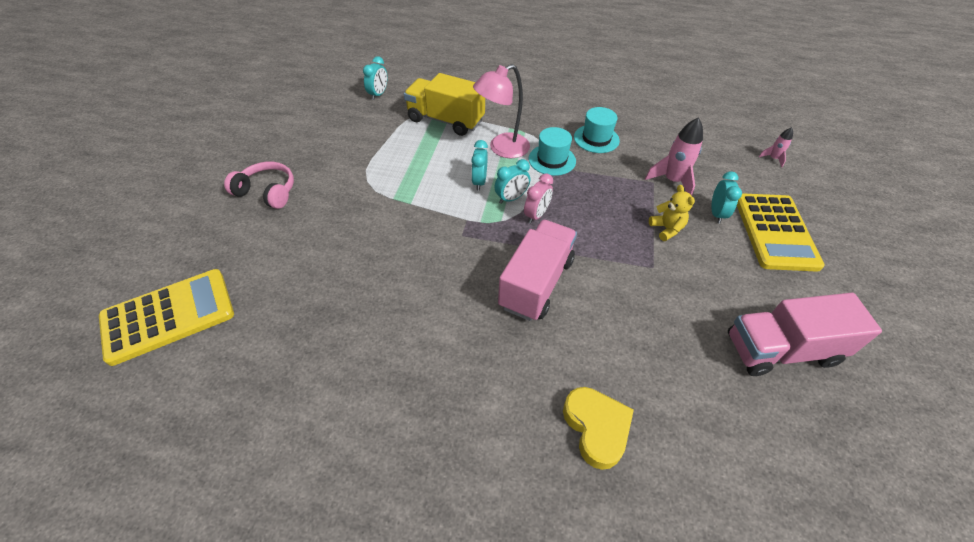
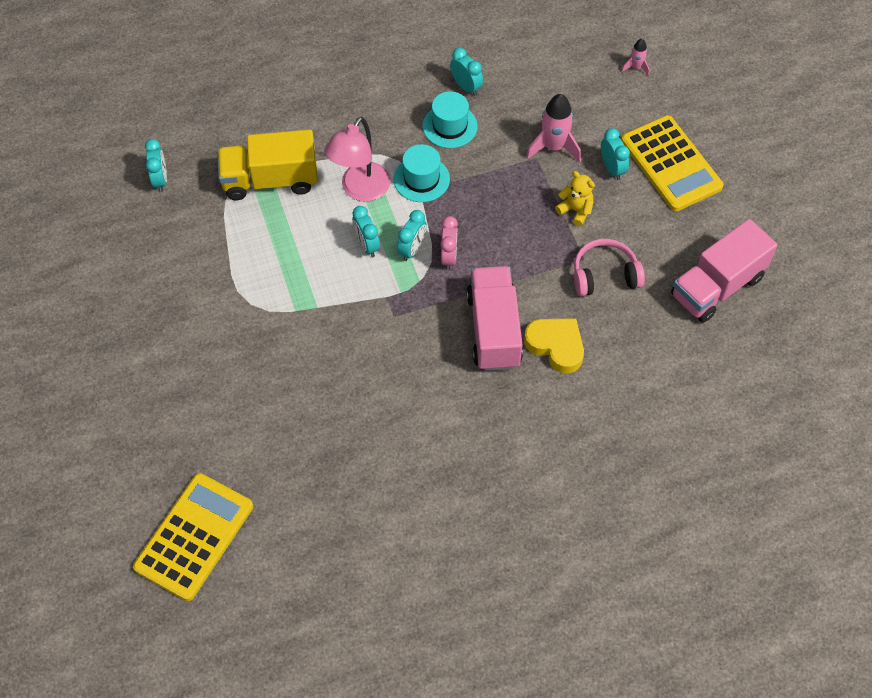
camera: 30 degrees left, 10 degrees up
pink headphones [224,162,294,209] -> pink headphones moved to [574,239,645,296]
yellow heart [563,387,634,470] -> yellow heart moved to [524,318,584,374]
none -> turquoise clock [450,48,483,96]

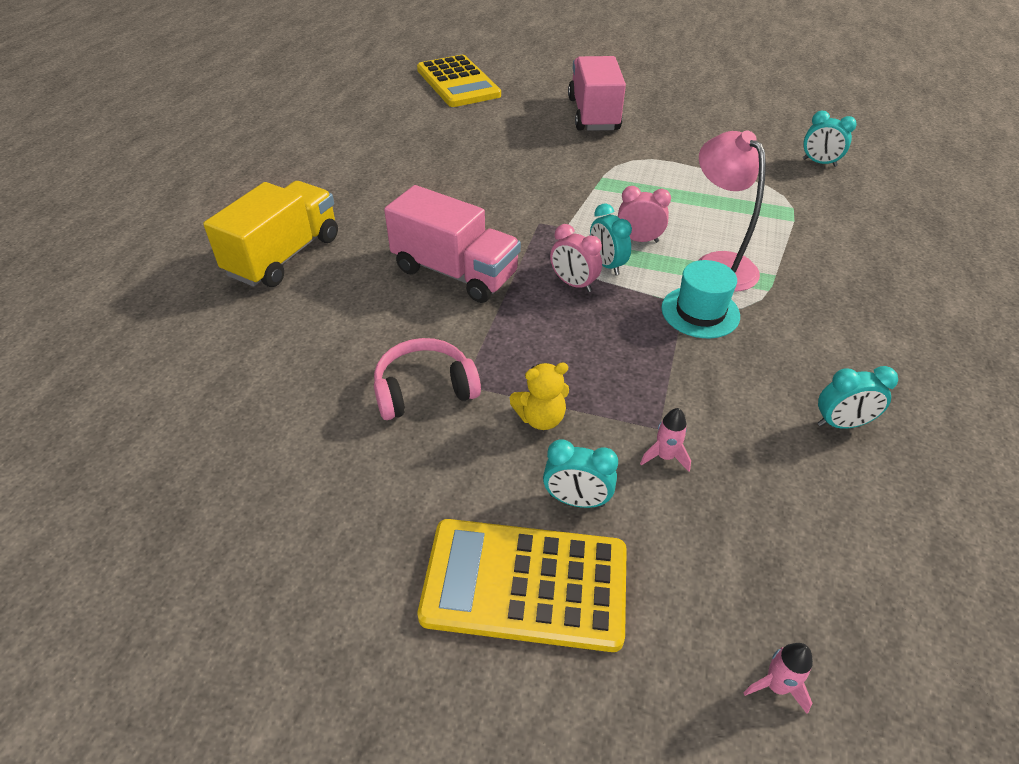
camera: 125 degrees right, 15 degrees down
yellow truck [217,129,318,200] -> yellow truck moved to [203,181,338,287]
turquoise clock [352,206,380,257] -> pink clock [618,186,671,243]
turquoise hat [423,91,478,148] -> none
yellow heart [524,318,584,374] -> none
pink rocket [526,94,581,162] -> pink rocket [640,408,691,472], size x0.53
pink headphones [574,239,645,296] -> pink headphones turned 135 degrees counterclockwise [374,338,481,420]
pink truck [671,219,778,323] -> pink truck moved to [568,56,626,131]

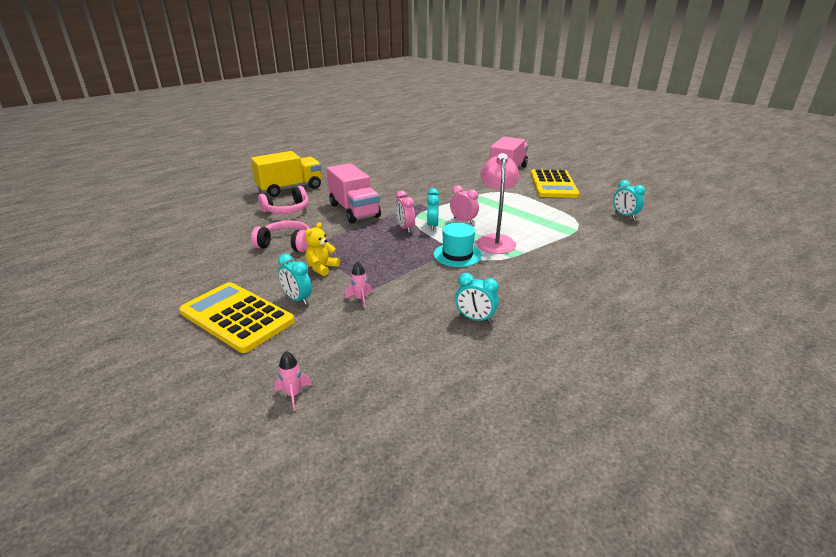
camera: 30 degrees right, 15 degrees down
yellow calculator [417,55,501,107] -> yellow calculator moved to [531,169,580,198]
yellow teddy bear [510,363,569,430] -> yellow teddy bear turned 105 degrees clockwise [305,222,340,276]
none -> pink headphones [258,186,309,214]

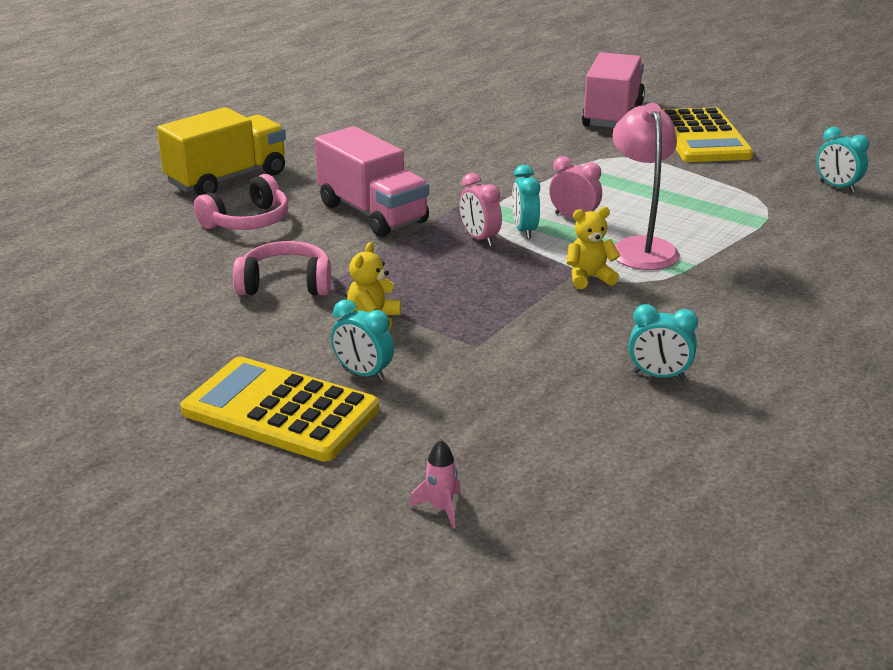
camera: 10 degrees left, 0 degrees up
pink rocket [345,261,372,308] -> none
turquoise hat [434,223,482,267] -> yellow teddy bear [567,207,620,289]

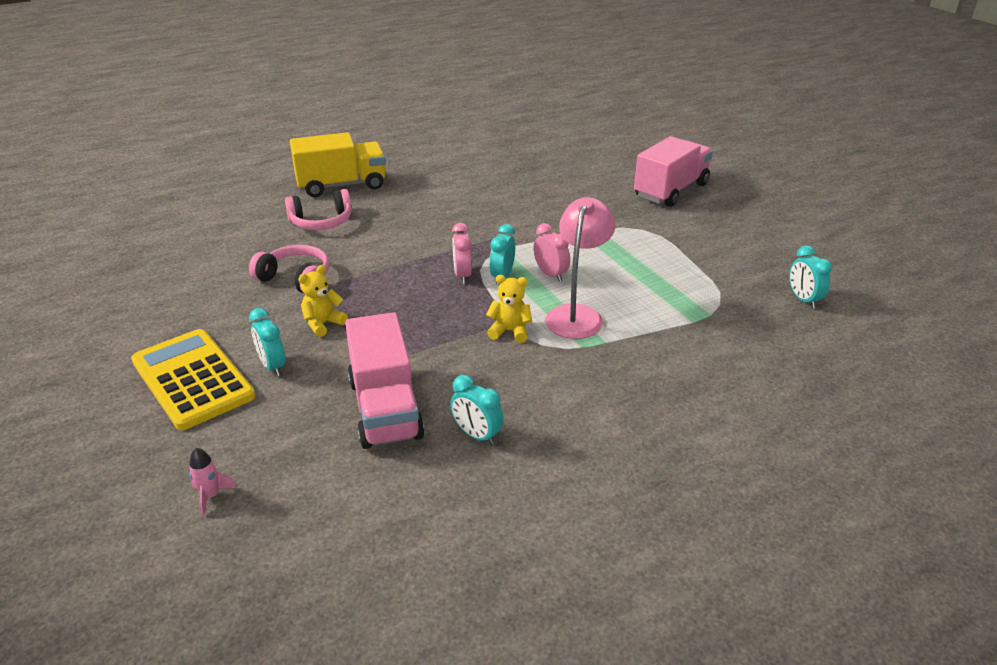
camera: 25 degrees right, 5 degrees up
pink truck [315,126,429,237] -> pink truck moved to [345,312,425,449]
yellow calculator [661,107,754,162] -> none

